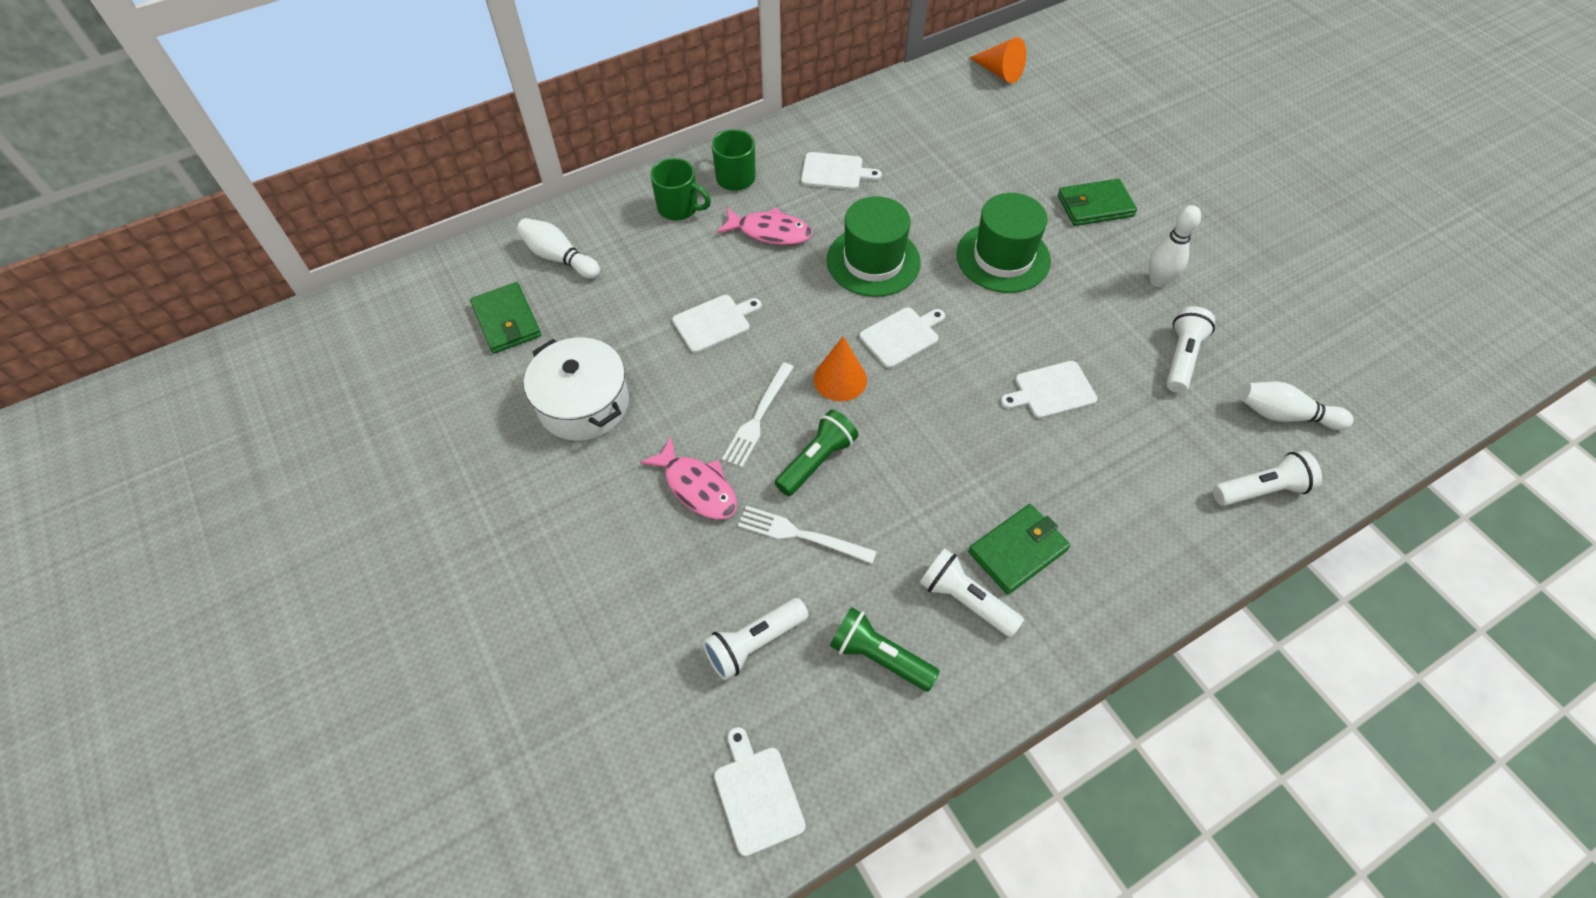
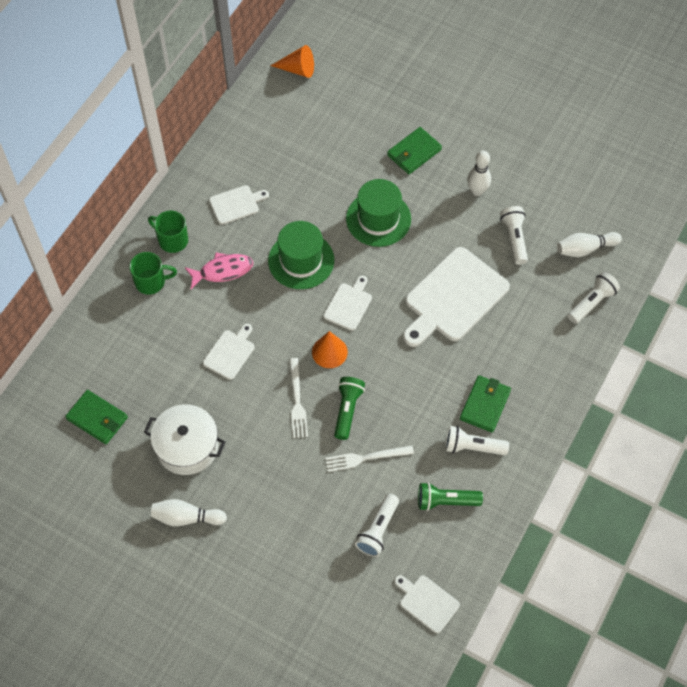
camera: 30 degrees left, 5 degrees up
white bowling pin [517,218,600,279] -> white bowling pin moved to [151,499,227,526]
pink fish [640,437,737,520] -> none
white cutting board [1001,361,1097,419] -> white cutting board [403,247,510,347], size x1.99

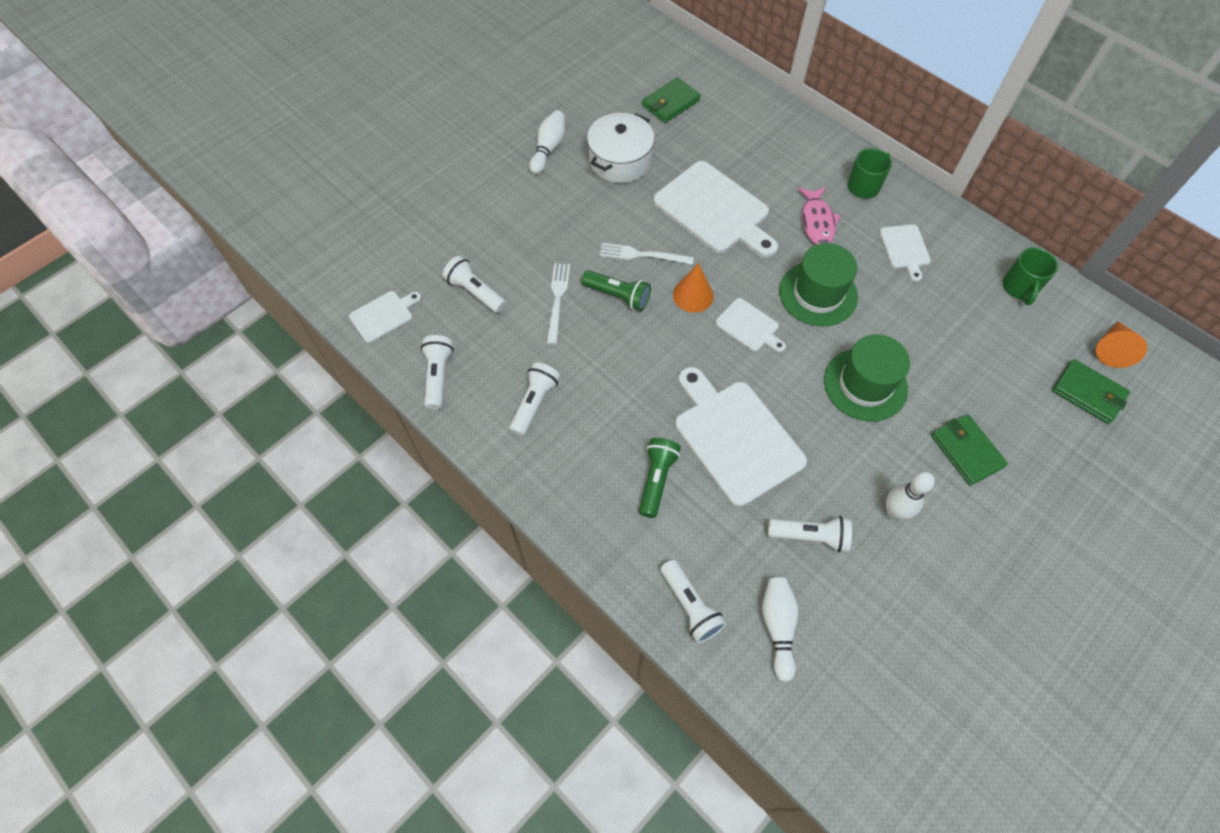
camera: 105 degrees right, 0 degrees up
green mug [129,252,177,295] -> green mug moved to [1003,248,1058,305]
white cutting board [203,324,255,380] -> white cutting board [653,161,778,258], size x1.99
green flashlight [418,482,483,511] -> green flashlight moved to [639,438,681,518]
green wallet [460,375,511,433] -> green wallet moved to [1052,359,1130,424]
none -> white flashlight [421,335,454,410]

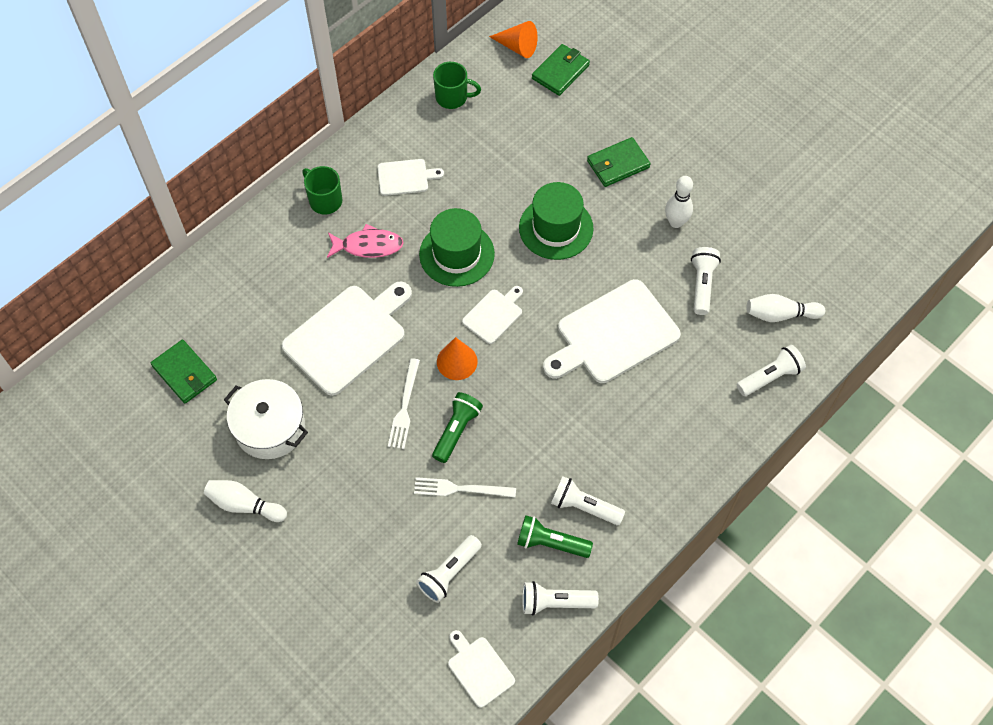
camera: 90 degrees left, 0 degrees up
green flashlight [639,438,681,518] -> green flashlight moved to [517,515,593,558]

